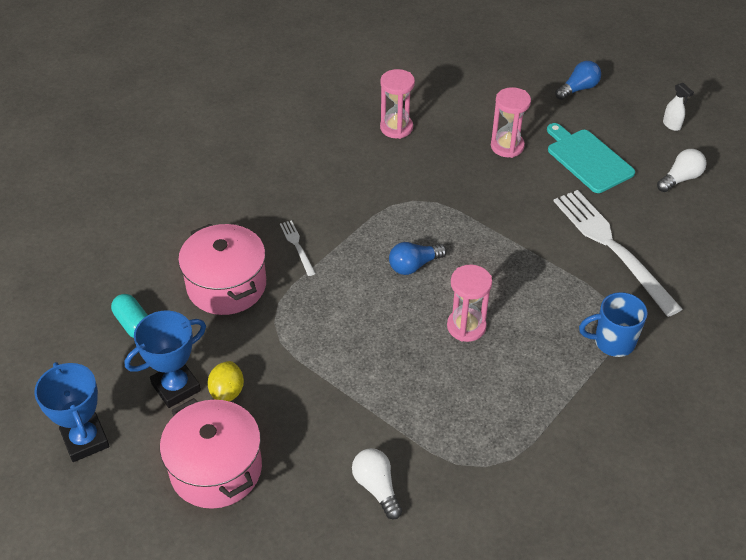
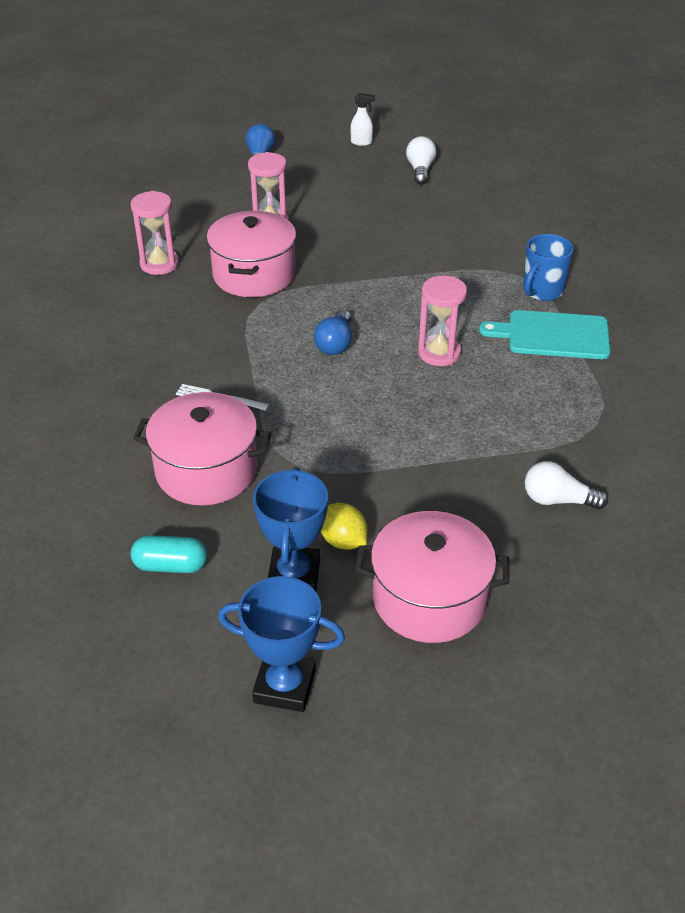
camera: 50 degrees left, 5 degrees down
turquoise cutting board [547,123,635,193] -> turquoise cutting board moved to [479,310,610,359]
white fork [554,190,682,317] -> none
none -> pink pot [206,211,296,297]

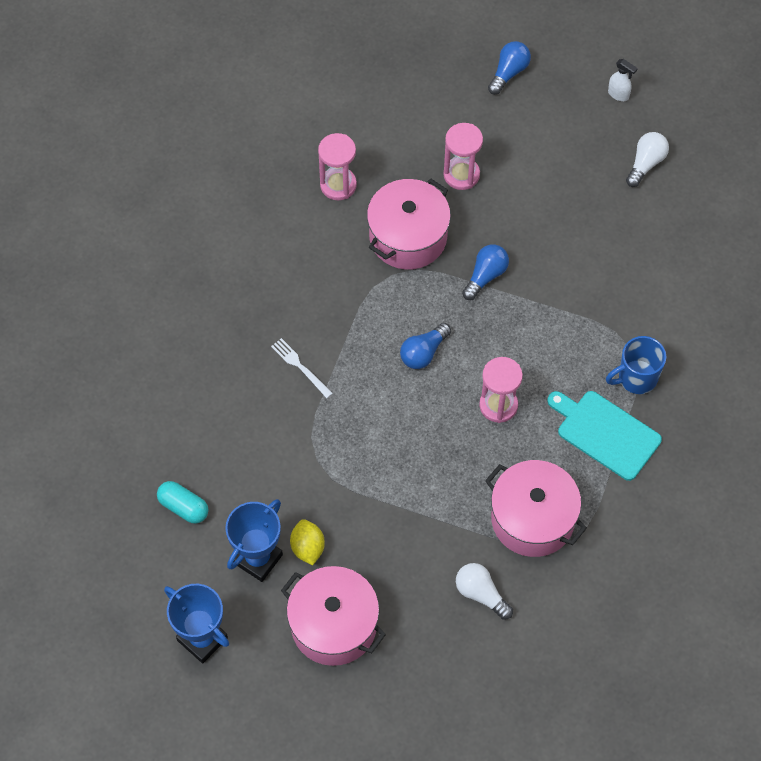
camera: 30 degrees right, 20 degrees up
pink pot [133,392,271,505] -> pink pot moved to [485,460,587,557]
none -> blue light bulb [462,244,509,300]

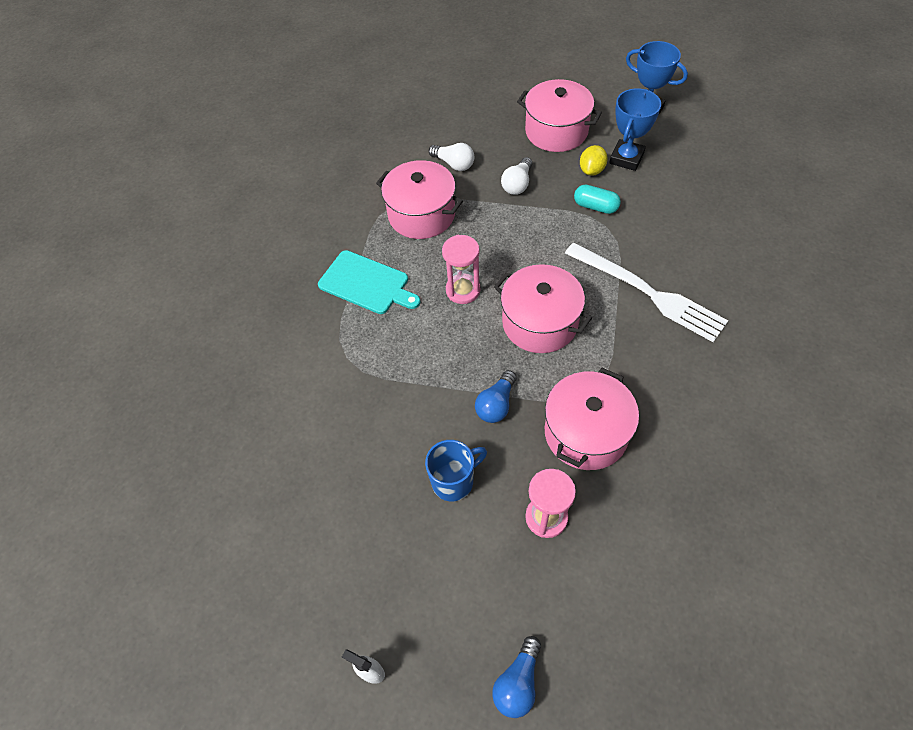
camera: 175 degrees right, 5 degrees down
turquoise capsule [157,481,208,524] -> turquoise capsule moved to [574,185,621,214]
white fork [271,338,333,398] -> white fork [565,242,728,342], size x2.32
yellow lemon [290,519,325,565] -> yellow lemon turned 45 degrees clockwise [580,145,608,176]
pink hourglass [318,133,357,201] -> none
blue light bulb [400,323,451,369] -> pink pot [494,264,592,353]
blue mug [606,336,666,394] -> blue mug moved to [425,440,487,501]
white light bulb [626,132,669,187] -> white light bulb moved to [501,157,532,195]

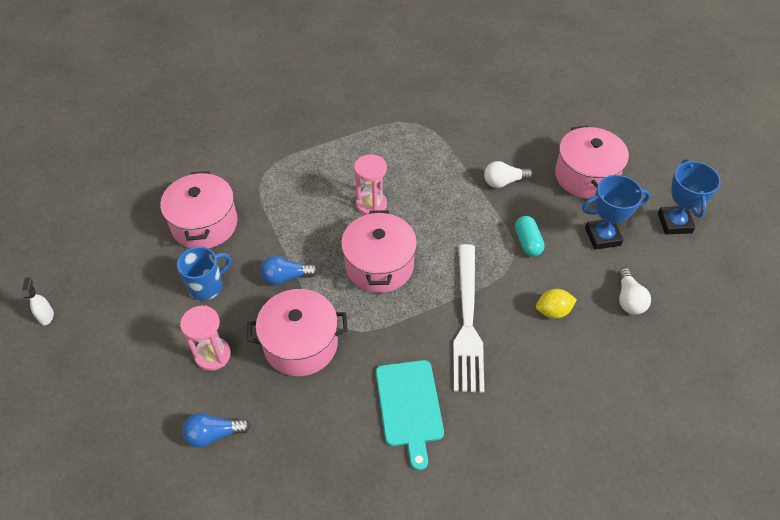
camera: 50 degrees right, 5 degrees down
turquoise cutting board [318,250,421,314] -> turquoise cutting board moved to [376,360,444,470]
pink pot [376,160,463,239] -> pink pot moved to [160,171,238,249]
blue mug [425,440,487,501] -> blue mug turned 60 degrees counterclockwise [177,247,231,300]
white light bulb [429,143,474,171] -> white light bulb moved to [618,268,651,315]
blue light bulb [492,636,541,718] -> blue light bulb moved to [182,413,250,448]
yellow lemon [580,145,608,176] -> yellow lemon moved to [536,289,577,318]

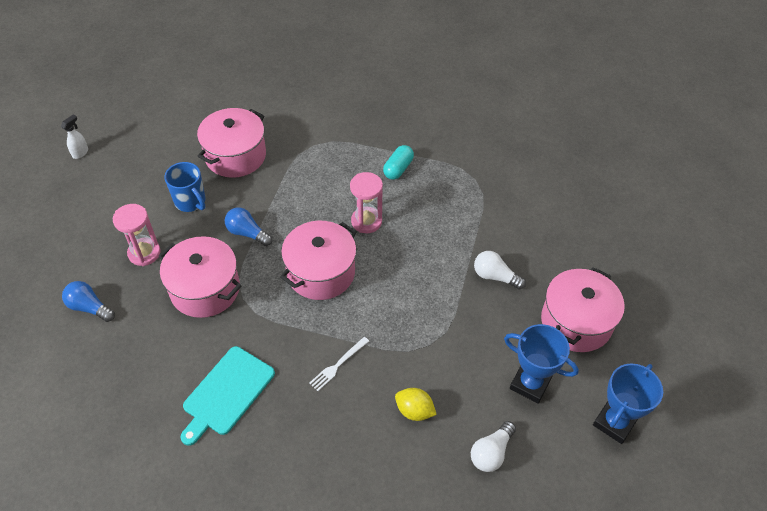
camera: 40 degrees right, 0 degrees up
blue mug [177,247,231,300] -> blue mug turned 45 degrees clockwise [165,162,205,212]
white fork [453,244,484,393] -> white fork [309,337,369,391], size x0.43
turquoise capsule [515,216,545,257] -> turquoise capsule moved to [383,145,414,180]

